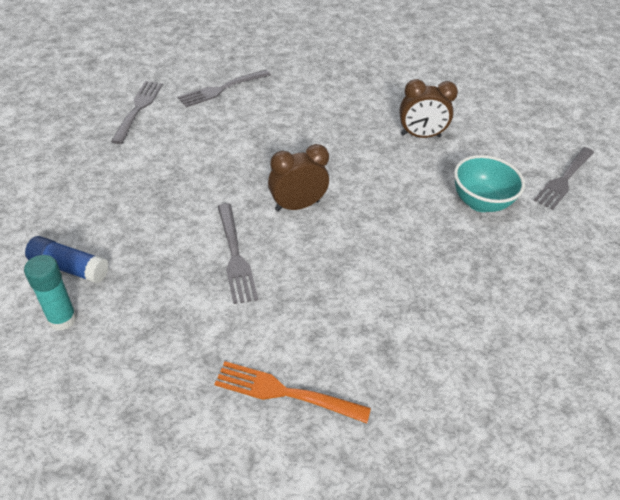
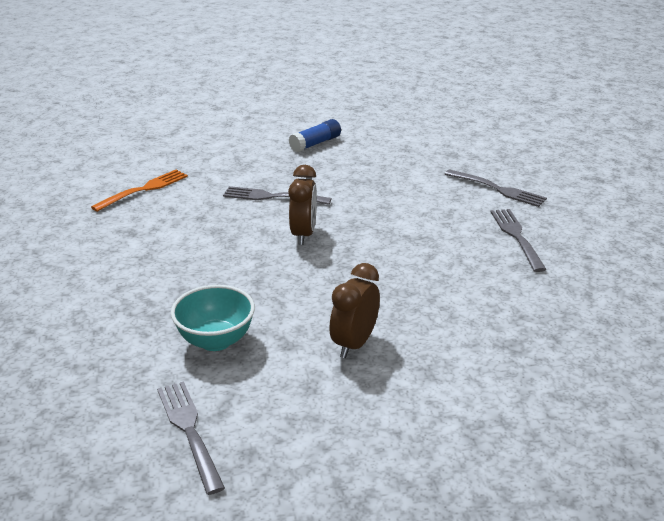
camera: 120 degrees right, 15 degrees down
turquoise glue stick [24,255,77,331] -> none

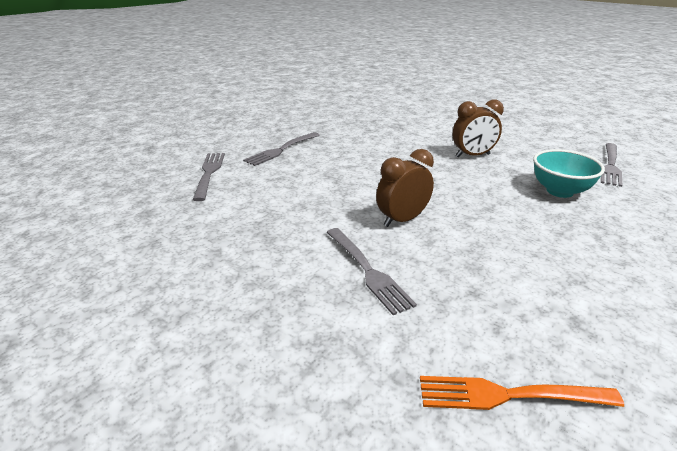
camera: 130 degrees left, 0 degrees up
blue glue stick [289,119,341,152] -> none

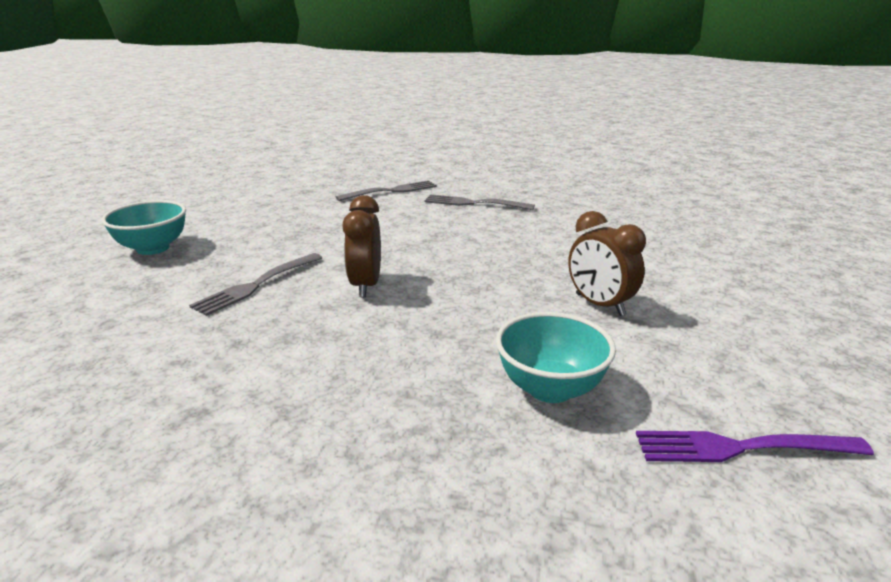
camera: 65 degrees right, 5 degrees down
brown clock [376,149,434,227] -> brown clock turned 120 degrees counterclockwise [343,195,381,297]
orange fork [420,376,624,410] -> none
grey fork [601,143,623,187] -> purple fork [636,431,874,462]
none -> turquoise bowl [102,200,186,255]

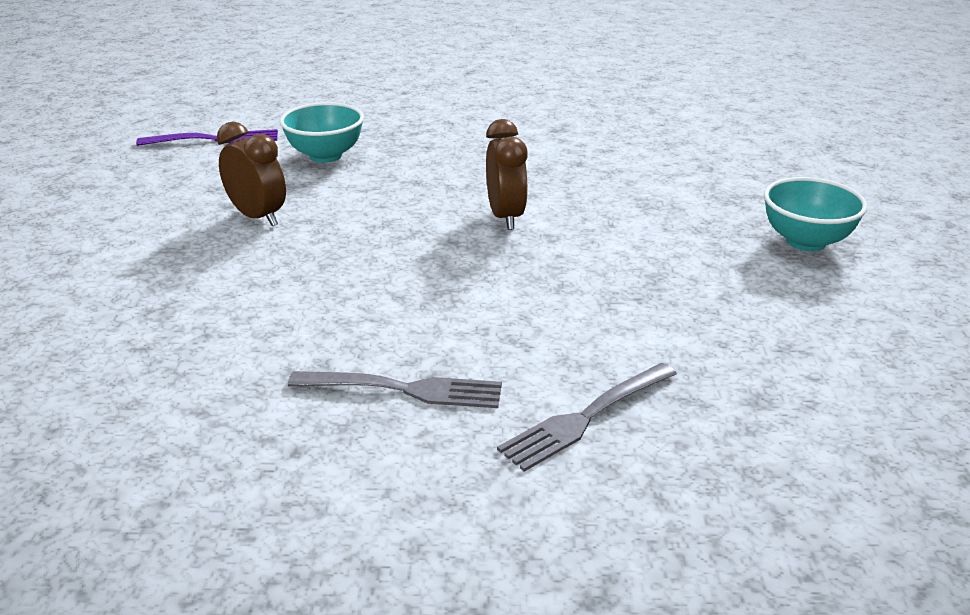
camera: 170 degrees right, 5 degrees up
grey fork [189,253,322,316] -> none

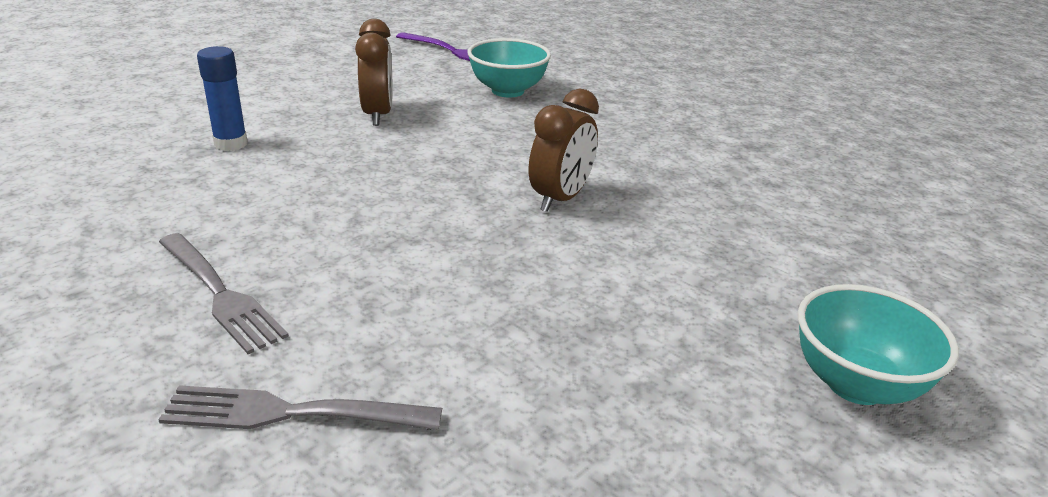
camera: 40 degrees right, 0 degrees up
none -> blue glue stick [197,46,248,151]

